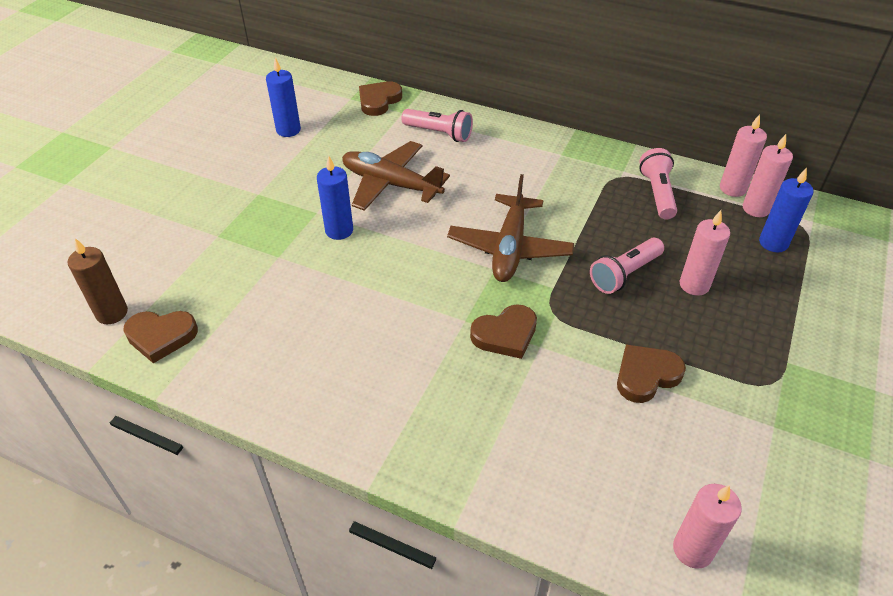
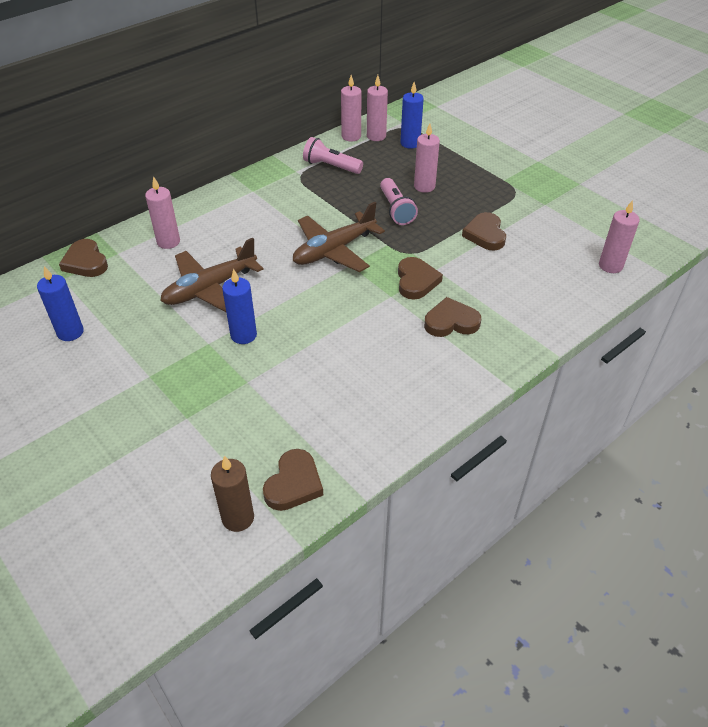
camera: 65 degrees left, 0 degrees up
pink flashlight [401,109,473,142] -> pink candle [145,176,180,249]
brown plane [447,174,574,282] -> brown plane turned 105 degrees clockwise [293,202,385,272]
none -> brown heart [424,297,481,337]

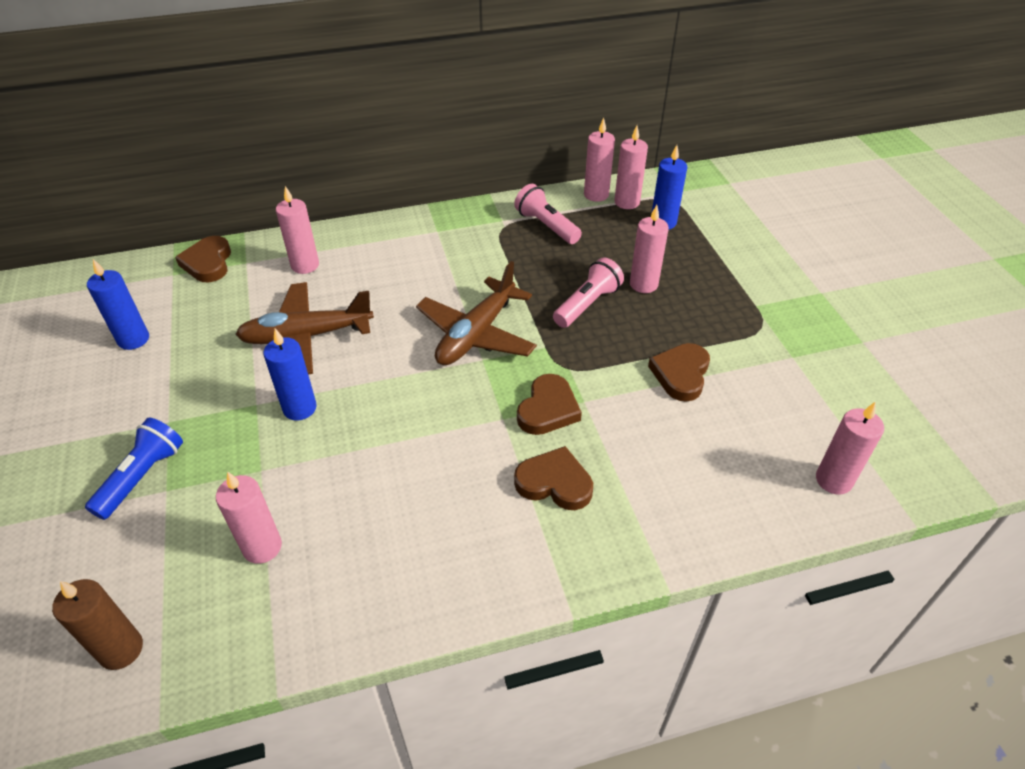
camera: 25 degrees right, 0 degrees up
brown heart [263,449,323,511] -> none
brown plane [293,202,385,272] -> brown plane turned 45 degrees counterclockwise [416,261,537,365]
pink flashlight [380,178,418,225] -> pink flashlight turned 150 degrees counterclockwise [553,257,624,328]
none -> blue flashlight [85,418,183,520]
none -> pink candle [216,471,282,564]

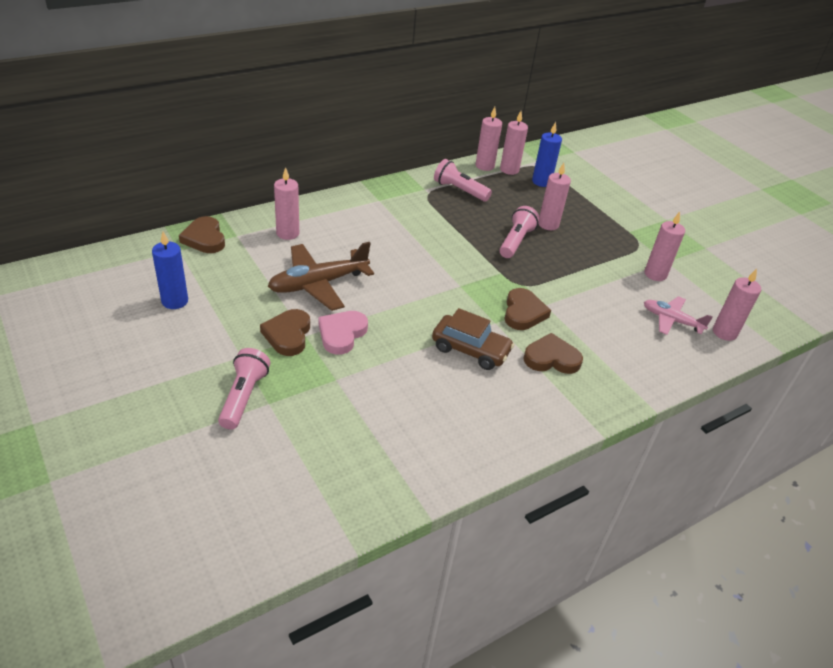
camera: 20 degrees left, 5 degrees down
brown candle [52,579,143,670] -> none
blue flashlight [85,418,183,520] -> pink flashlight [218,348,270,430]
pink candle [216,471,282,564] -> pink candle moved to [645,212,685,281]
blue candle [263,328,317,420] -> pink heart [319,311,368,355]
brown plane [416,261,537,365] -> none
brown heart [648,343,710,402] -> brown heart moved to [260,309,310,356]
none -> brown car [432,308,514,370]
none -> pink plane [644,296,713,335]

